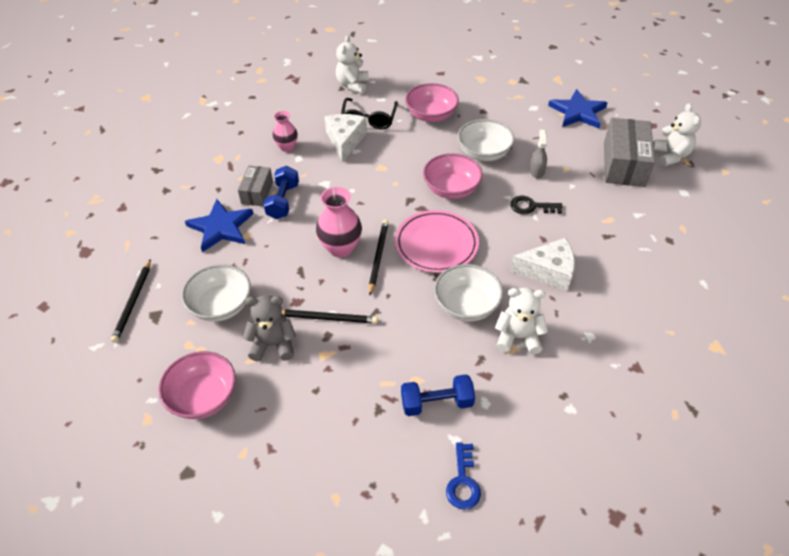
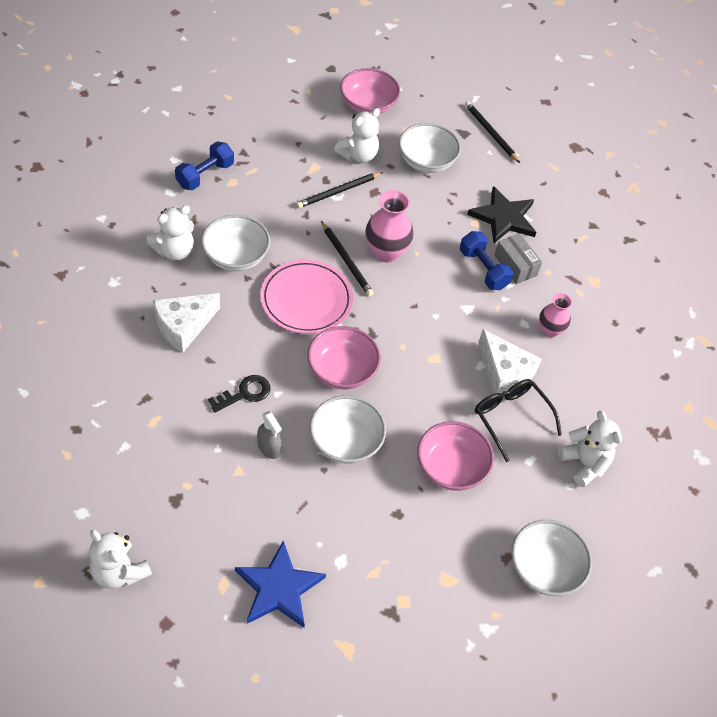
camera: 135 degrees right, 5 degrees up
blue star [185,199,253,252] -> black star [467,186,536,243]
grey teddy bear [243,295,296,362] -> white teddy bear [334,108,380,163]
blue key [446,442,481,510] -> none
grey box [604,118,655,187] -> none
none -> white bowl [511,520,592,596]

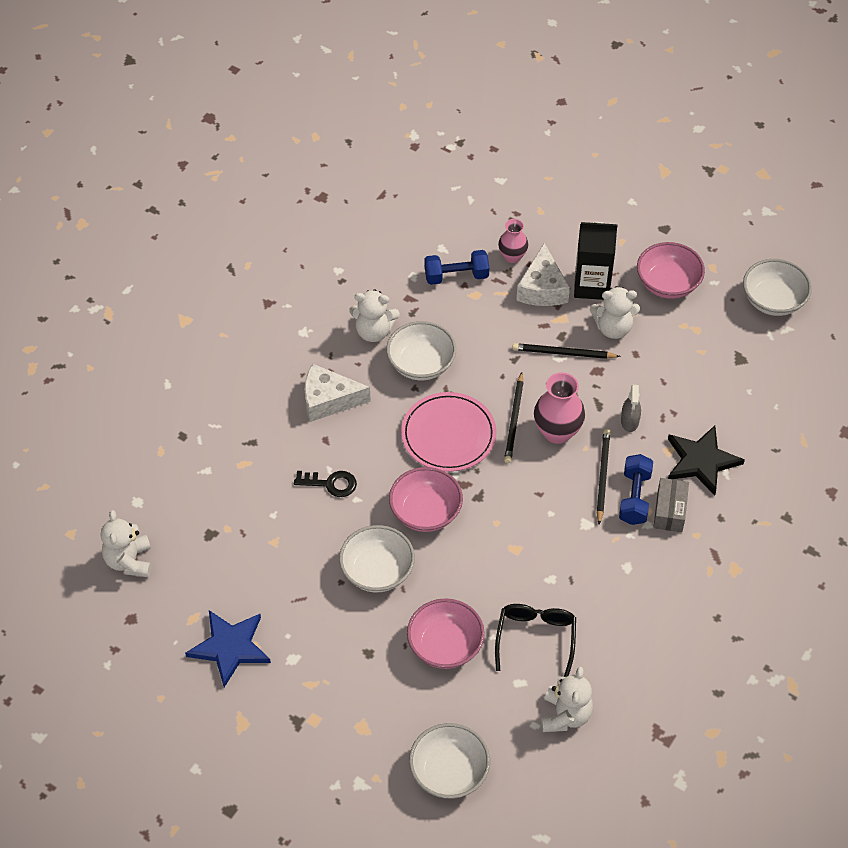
camera: 45 degrees right, 0 degrees up
grey spray bottle [257,411,282,459] -> grey spray bottle moved to [621,385,641,432]
white bowl [399,123,461,173] -> white bowl moved to [743,259,812,316]
black pencil [465,101,520,163] -> black pencil moved to [596,429,610,524]
white cheese [478,329,542,394] -> white cheese moved to [516,243,570,306]
pink vase [539,293,572,337] -> pink vase moved to [498,219,528,263]
none -> black carton [574,222,618,300]

